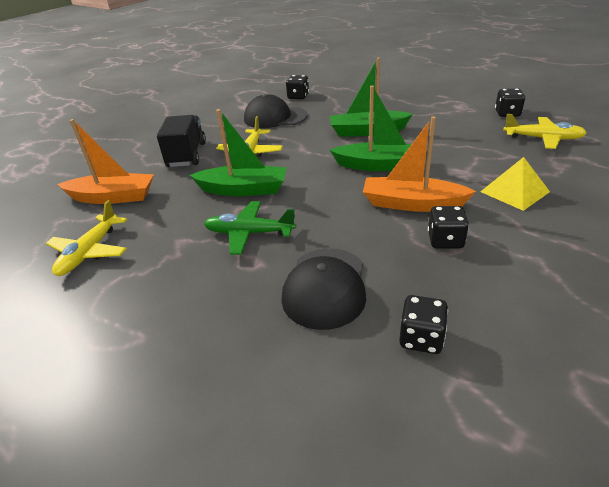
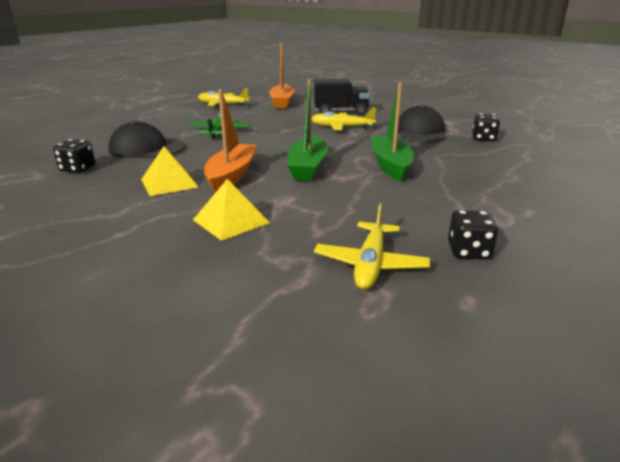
camera: 85 degrees right, 10 degrees down
green boat [190,109,287,196] -> none
black dice [428,206,469,248] -> yellow pyramid [141,146,198,196]

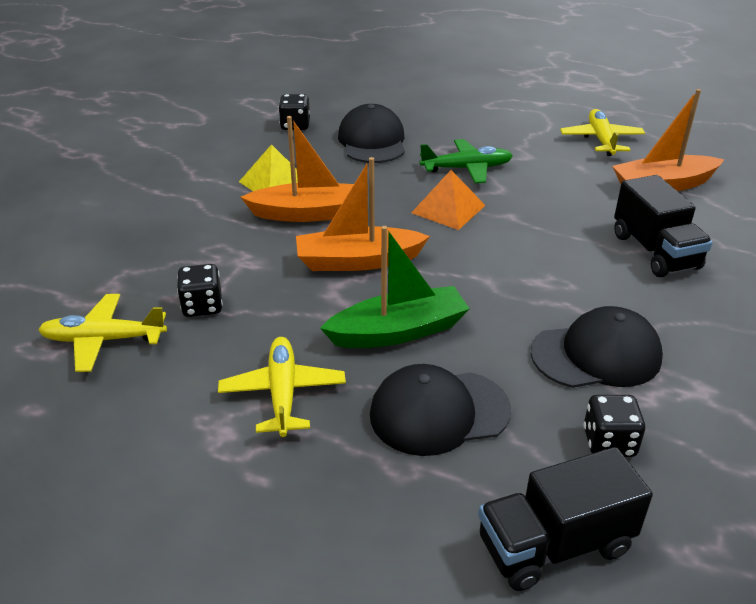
camera: 75 degrees right, 10 degrees up
yellow pyramid [193,179,270,241] -> none
green boat [287,79,328,181] -> orange boat [296,157,430,271]
yellow plane [311,108,377,130] -> yellow plane moved to [218,337,346,437]
black dice [448,210,498,259] -> black dice moved to [177,264,223,317]
none -> black cap [370,364,511,456]
none -> orange pyramid [411,170,486,230]
none -> black truck [478,447,653,591]

